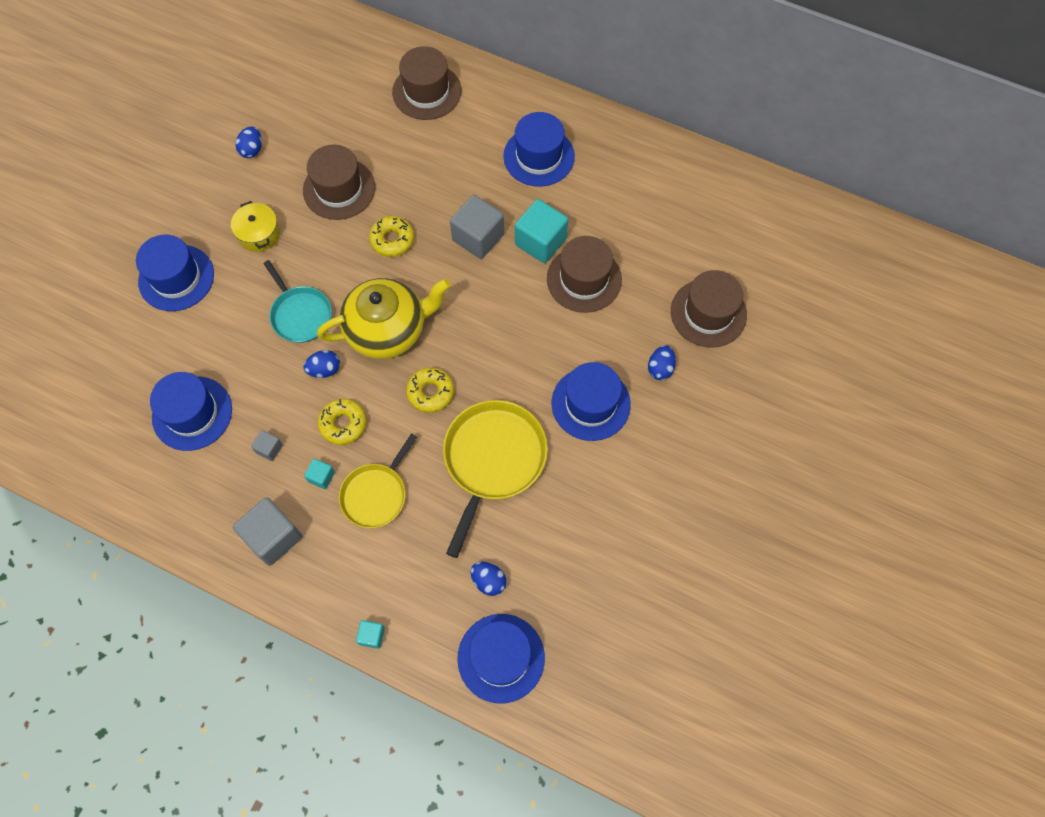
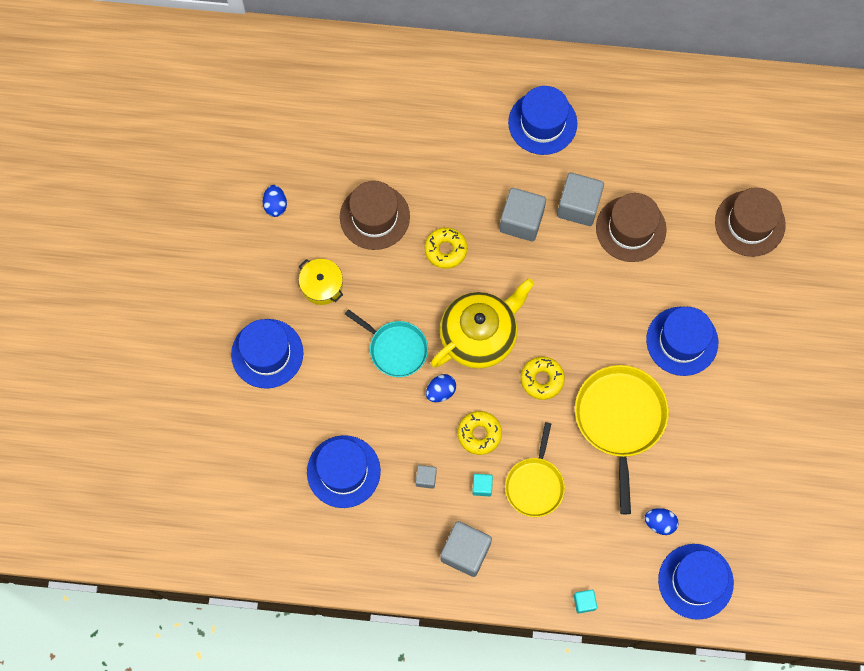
camera: 20 degrees left, 5 degrees up
brown hat [392,46,461,120] -> none
turquoise cube [515,199,568,263] -> grey cube [557,173,604,226]
blue egg [648,345,676,380] -> none

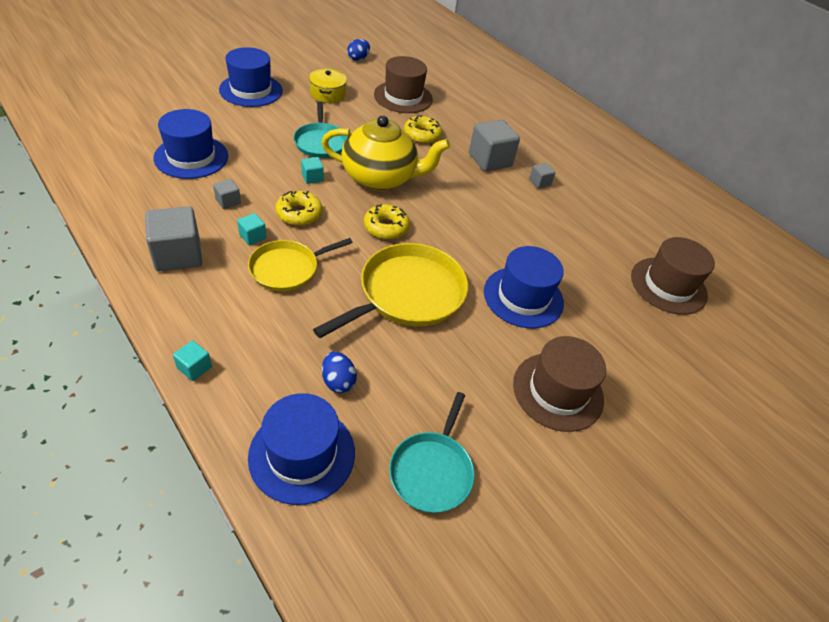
camera: 40 degrees right, 25 degrees down
blue egg [426,374,456,402] -> turquoise cube [301,157,324,184]
blue hat [508,86,577,155] -> none
grey cube [557,173,604,226] -> grey cube [529,163,556,189], size x0.49
brown hat [596,193,667,262] -> brown hat moved to [513,336,606,432]
none -> turquoise pan [389,392,475,513]

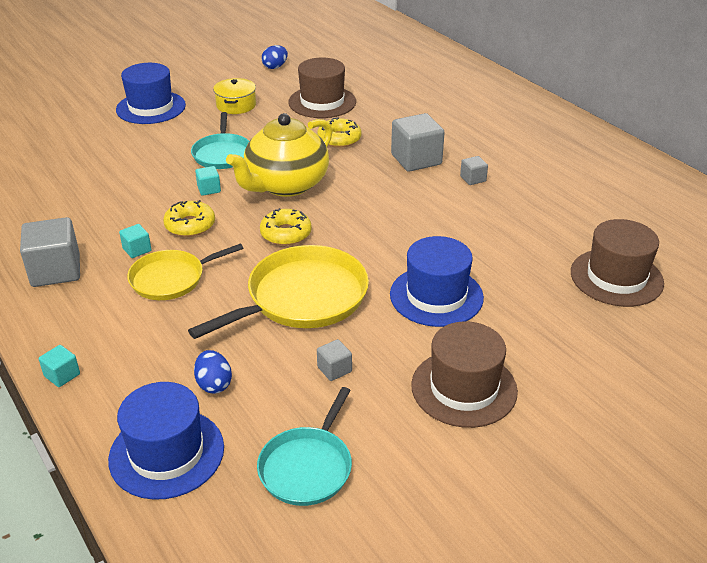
camera: 10 degrees right, 10 degrees down
blue hat [153,109,228,179] -> none
grey cube [213,179,241,209] -> grey cube moved to [317,339,352,381]
yellow teapot [321,115,450,191] -> yellow teapot turned 120 degrees clockwise [226,113,332,197]

